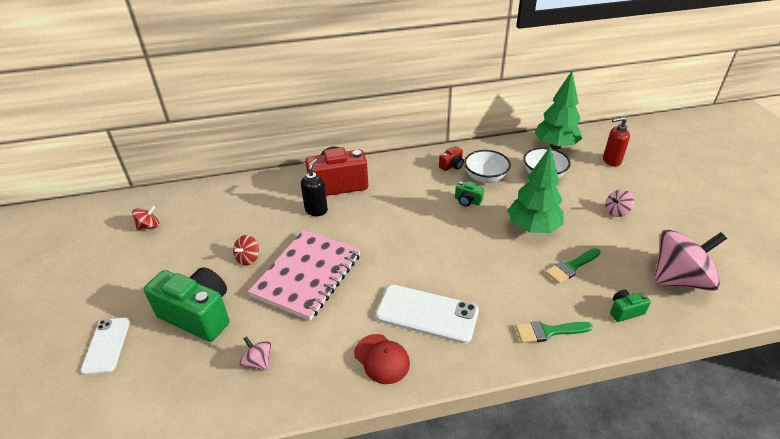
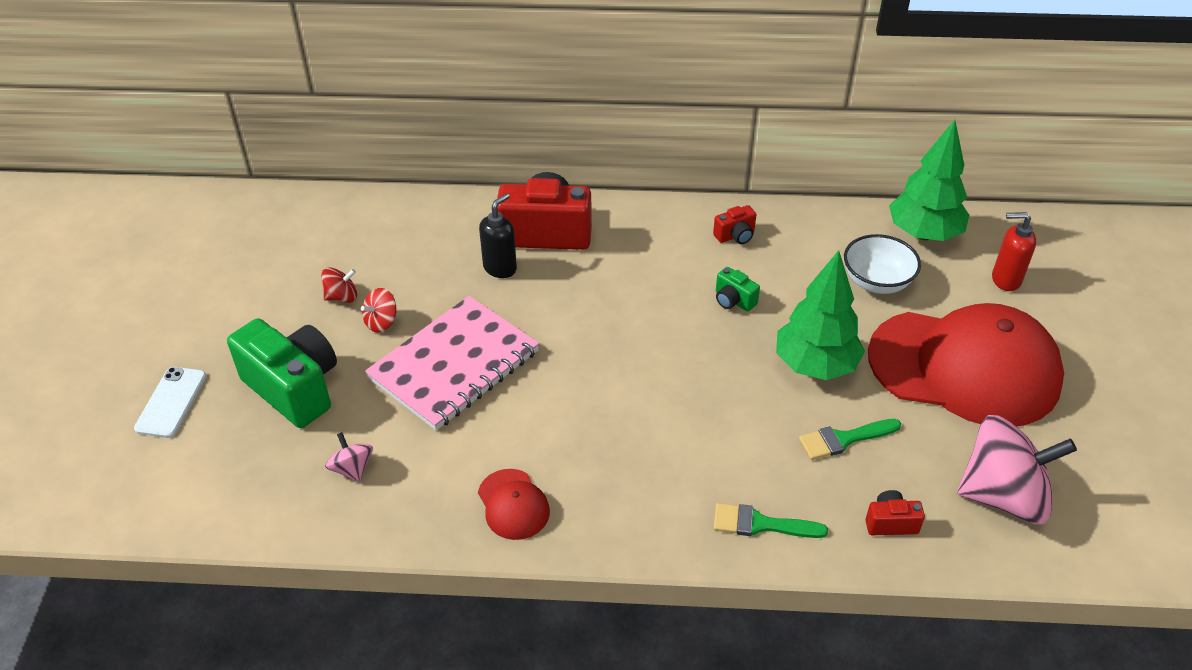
camera: 15 degrees right, 5 degrees up
red spinning top [132,206,159,230] -> red spinning top moved to [321,267,357,303]
white phone [376,285,479,344] -> none
white bowl [464,150,511,183] -> none
pink spinning top [605,190,634,217] -> red cap [868,303,1064,426]
green camera [610,290,651,322] -> red camera [865,490,925,535]

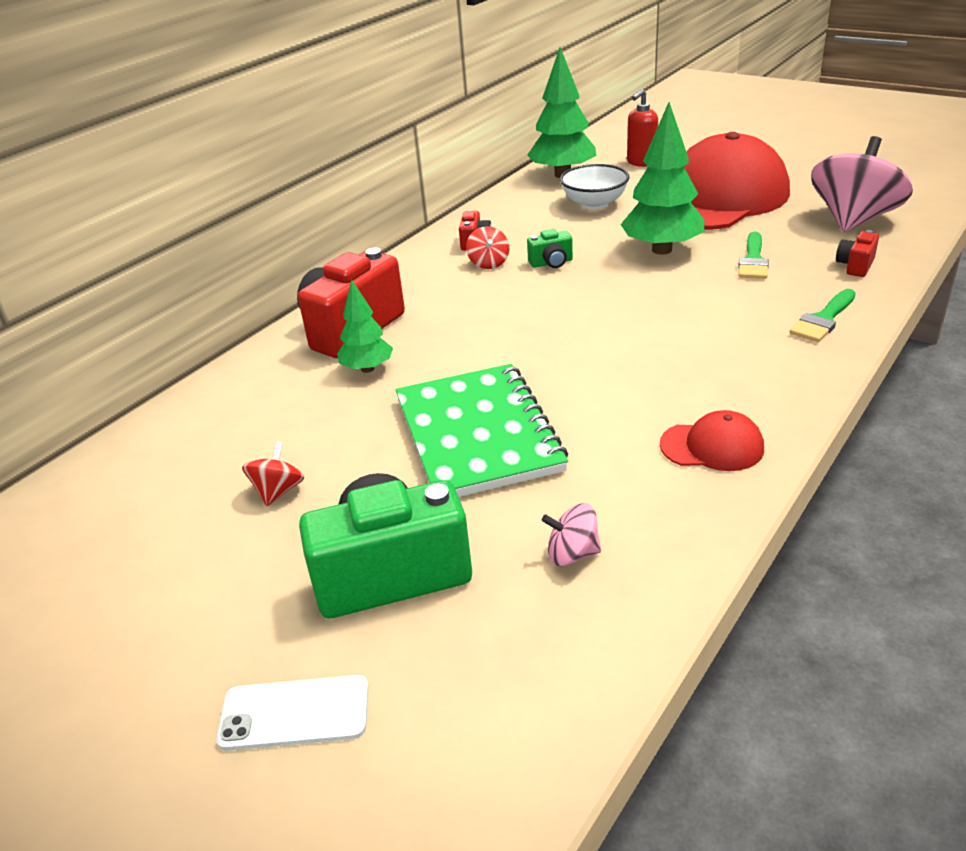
camera: 55 degrees left, 10 degrees down
white phone [134,367,207,438] -> white phone turned 45 degrees counterclockwise [216,675,368,751]
red spinning top [361,288,397,332] -> red spinning top moved to [466,226,509,269]
pink notebook [365,296,539,430] -> green notebook [396,364,568,497]
black soap dispenser [479,193,517,278] -> green tree [337,280,393,373]

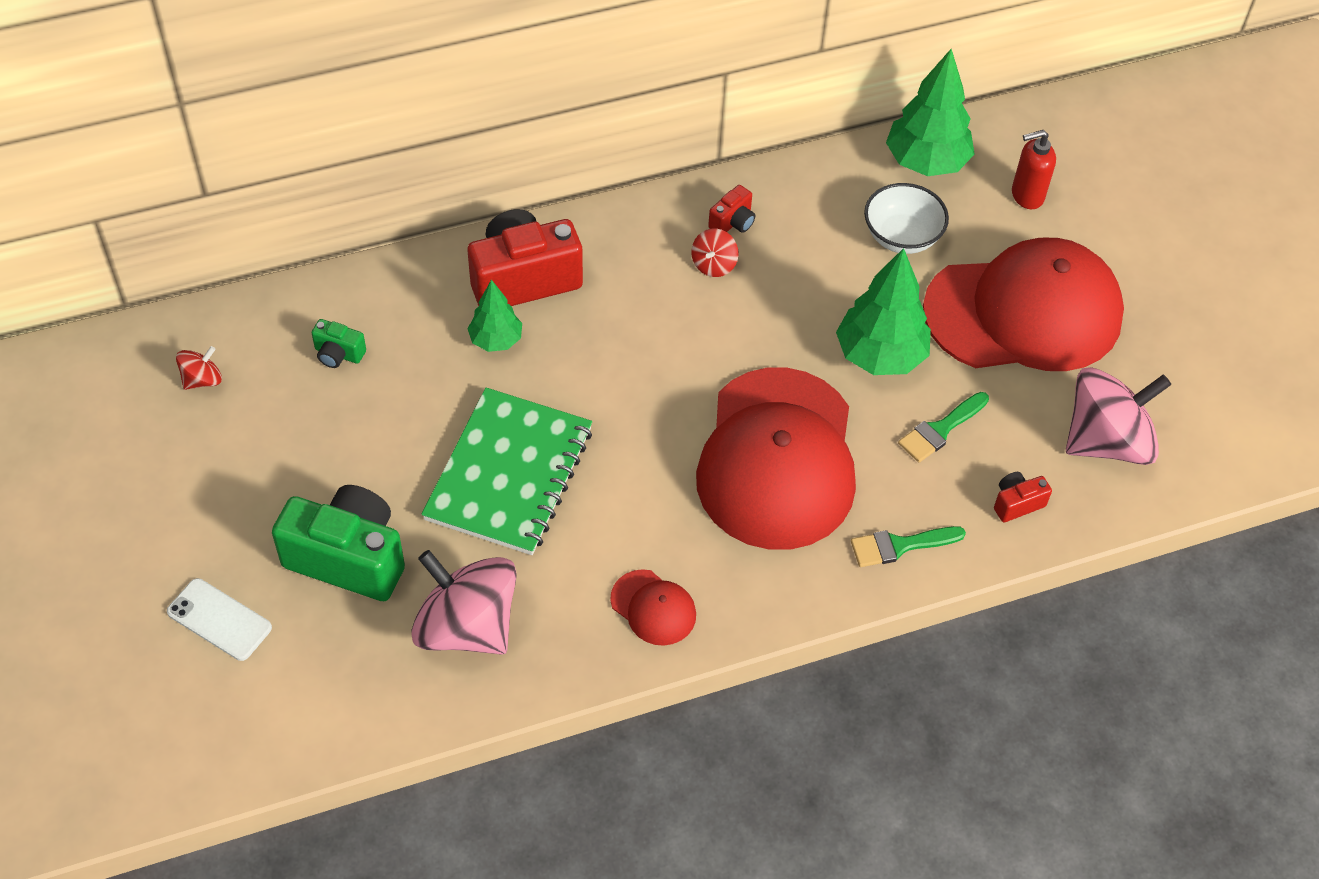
camera: 30 degrees right, 20 degrees up
red spinning top [242,441,304,506] -> red spinning top moved to [176,346,222,390]
green camera [527,229,573,268] -> green camera moved to [312,319,366,368]
pink spinning top [542,503,601,566] -> pink spinning top [412,550,517,655], size x2.25
none -> red cap [696,368,856,550]

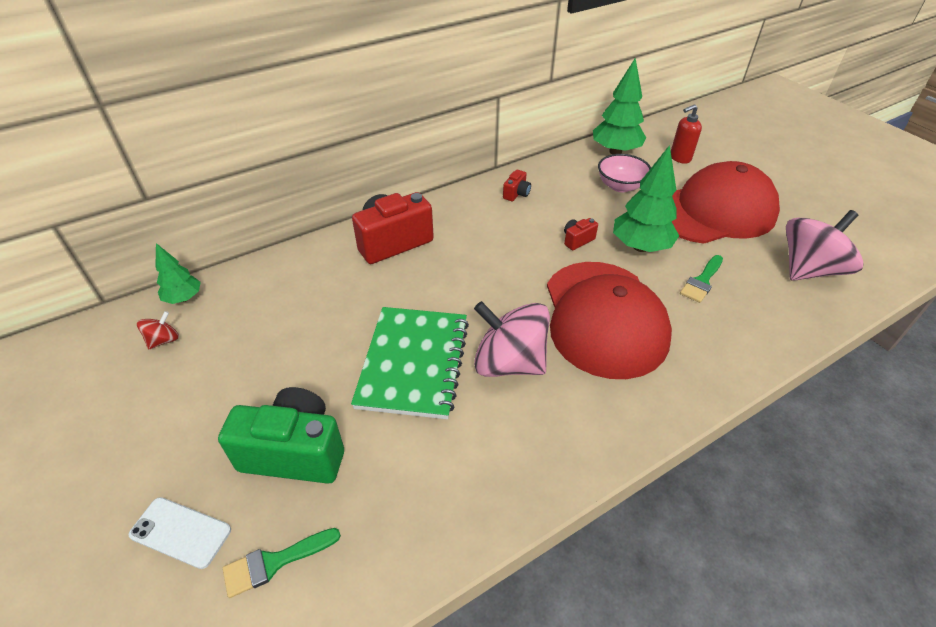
camera: 10 degrees left, 10 degrees down
green camera [312,319,366,368] -> none
pink spinning top [412,550,517,655] -> pink spinning top moved to [474,301,550,377]
green tree [467,279,522,352] -> green tree moved to [155,243,201,304]
red cap [610,569,696,646] -> none
red spinning top [691,229,738,277] -> none
green brush [851,526,966,567] -> green brush moved to [222,528,341,598]
white bowl [864,183,949,254] -> pink bowl [598,154,651,192]
red camera [994,472,1052,522] -> red camera moved to [564,218,598,251]

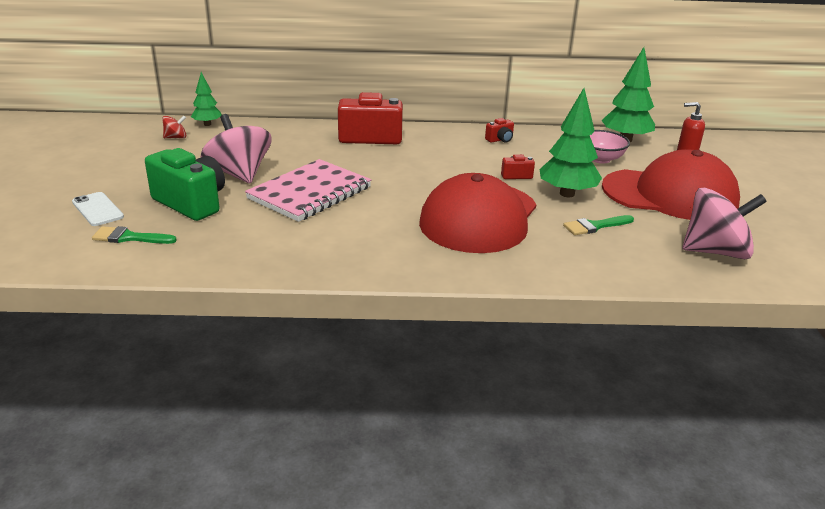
camera: 30 degrees right, 15 degrees down
green notebook [351,307,469,419] -> pink notebook [245,159,372,222]
pink spinning top [474,301,550,377] -> pink spinning top moved to [201,114,272,184]

